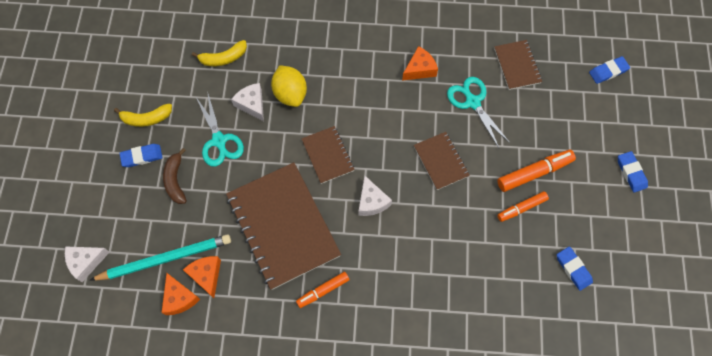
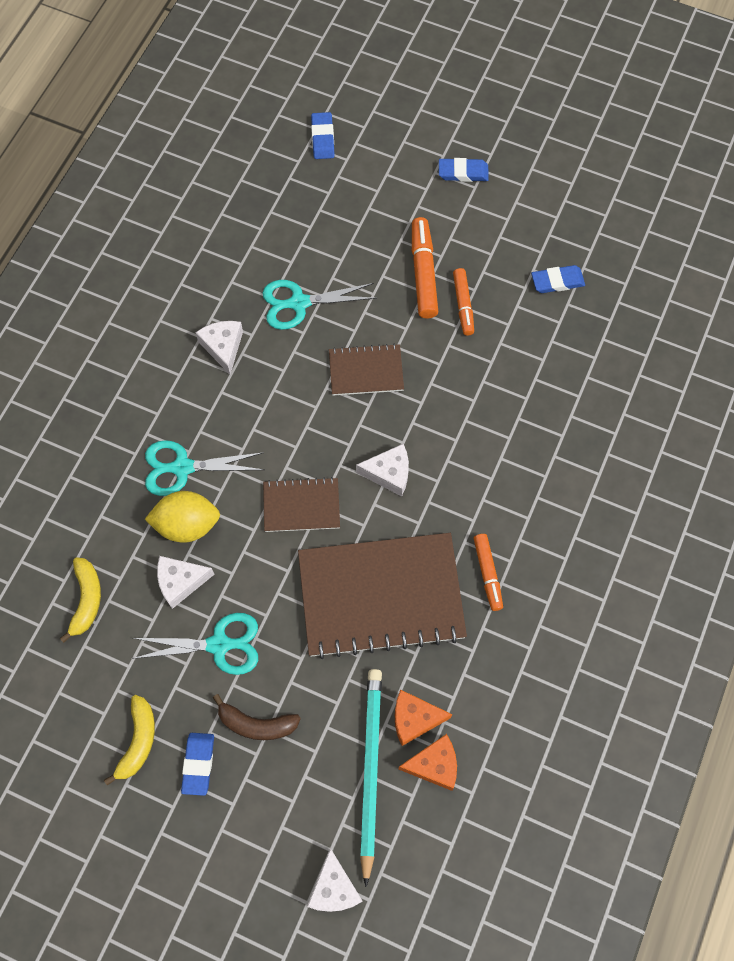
camera: 70 degrees left, 0 degrees up
orange cheese [402,46,438,81] -> white cheese [195,321,243,375]
brown notebook [494,40,542,90] -> none
none -> turquoise scissors [145,440,264,496]

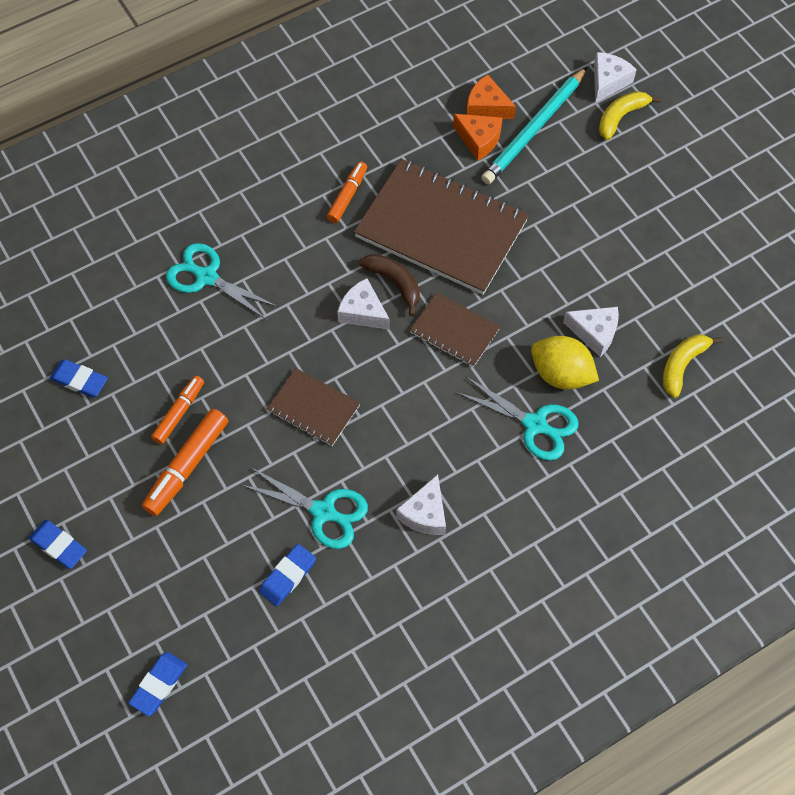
camera: 145 degrees left, 5 degrees down
yellow banana [104,695,155,786] -> yellow banana moved to [599,91,661,140]
turquoise scissors [132,613,258,675] -> turquoise scissors moved to [166,243,279,321]
blue eraser [181,733,214,796] -> blue eraser moved to [259,544,316,606]
brown banana [213,694,301,740] -> brown banana moved to [359,254,420,316]

